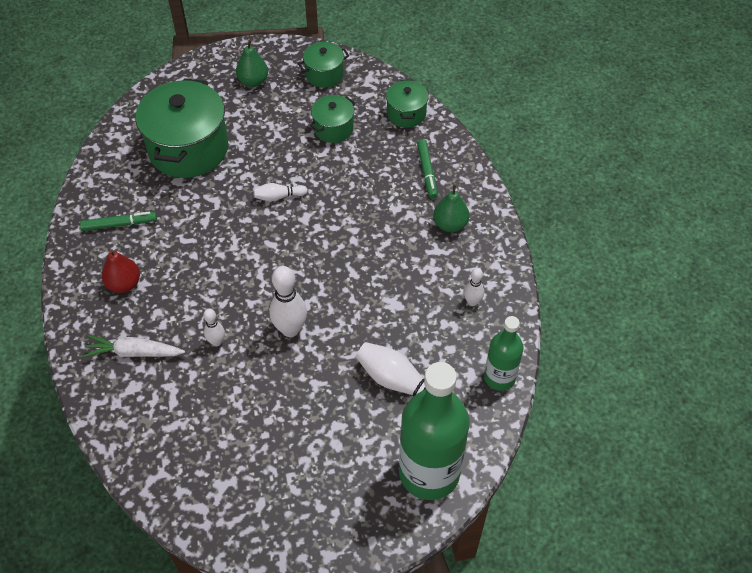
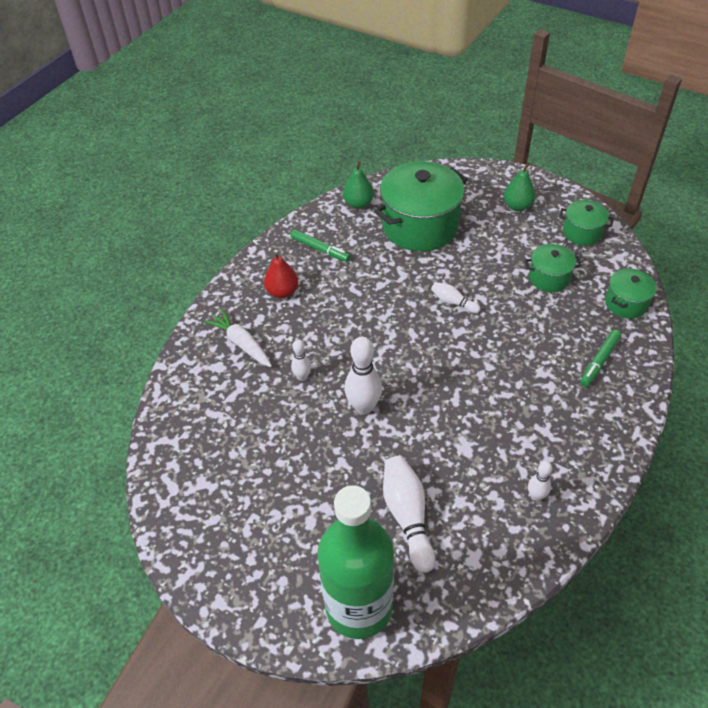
camera: 45 degrees right, 5 degrees down
green pear [433,184,469,232] -> green pear moved to [343,161,374,209]
green bottle [484,316,523,391] -> none

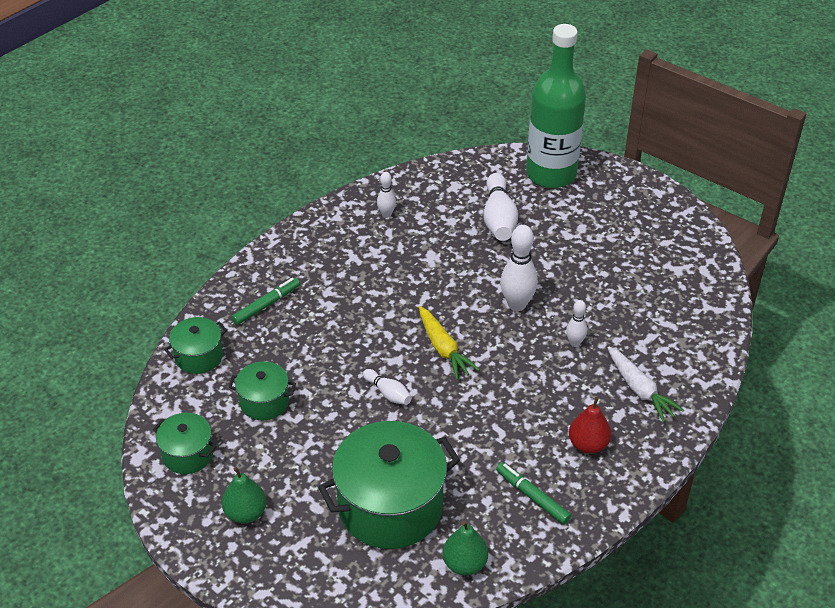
camera: 170 degrees left, 5 degrees down
none -> yellow carrot [419,306,480,380]

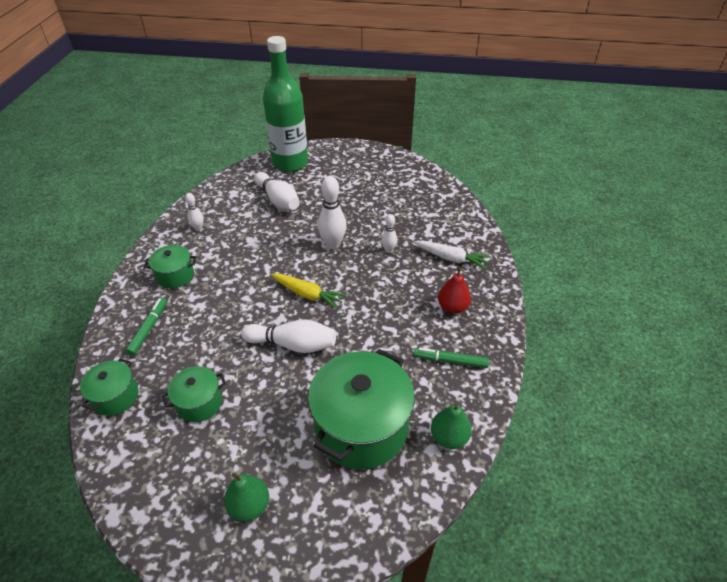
camera: 35 degrees left, 0 degrees up
green pot [153,413,217,474] -> green pot moved to [144,245,197,288]
white bowling pin [363,369,412,405] -> white bowling pin [241,319,336,353], size x1.81

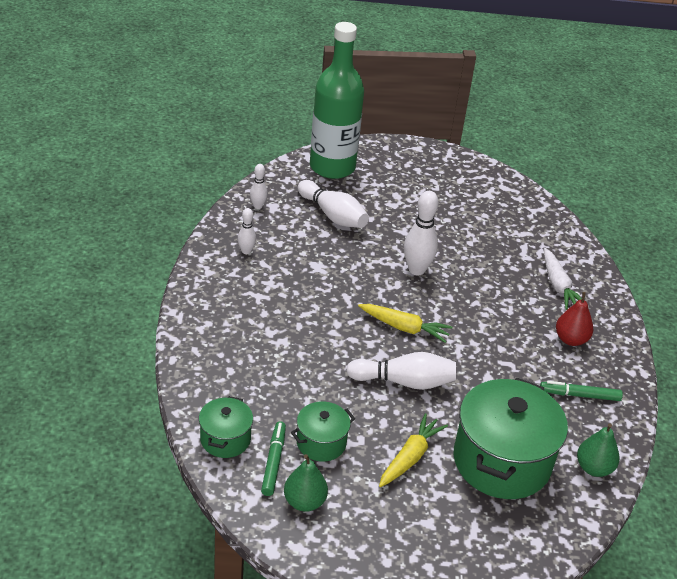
camera: 10 degrees left, 5 degrees down
green marker [126,297,167,356] -> green marker moved to [261,421,286,496]
green pot [144,245,197,288] -> none
green pear [224,473,269,521] -> green pear moved to [284,454,328,512]
white bowling pin [382,214,397,253] -> white bowling pin moved to [250,164,268,209]
white carrot [414,241,491,270] -> white carrot turned 60 degrees clockwise [544,248,582,310]
none -> yellow carrot [379,413,448,487]

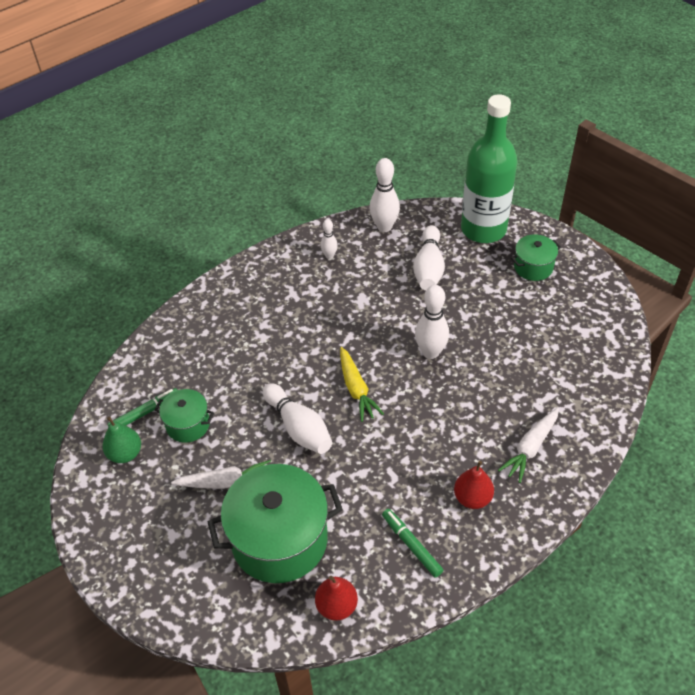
camera: 55 degrees right, 10 degrees up
green pot [199,396,253,458] -> green pot moved to [511,235,561,281]
white bowling pin [250,164,268,209] -> white bowling pin [369,158,400,232], size x1.81
yellow carrot [379,413,448,487] -> white carrot [171,460,271,489]
green pear [577,424,620,477] -> red pear [315,576,358,621]

